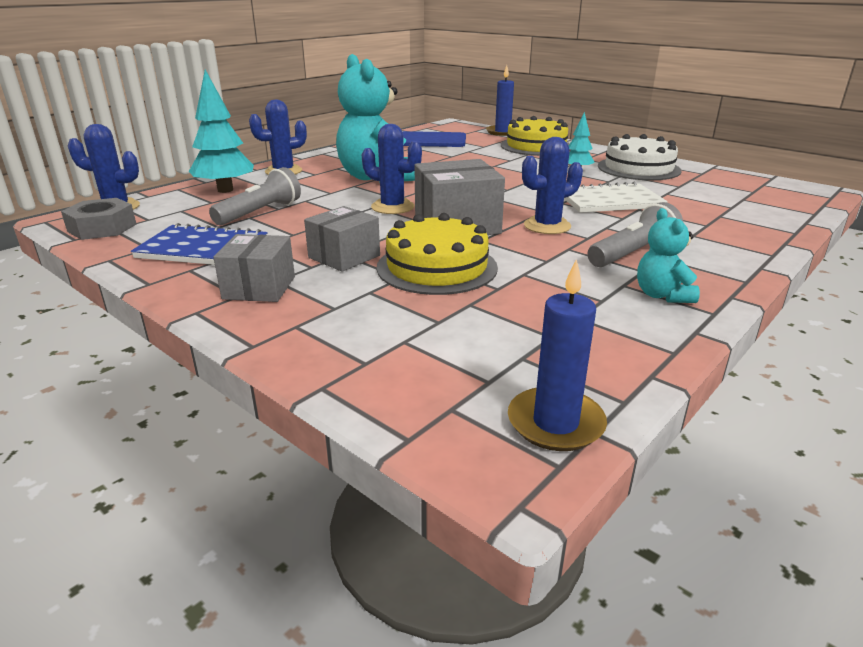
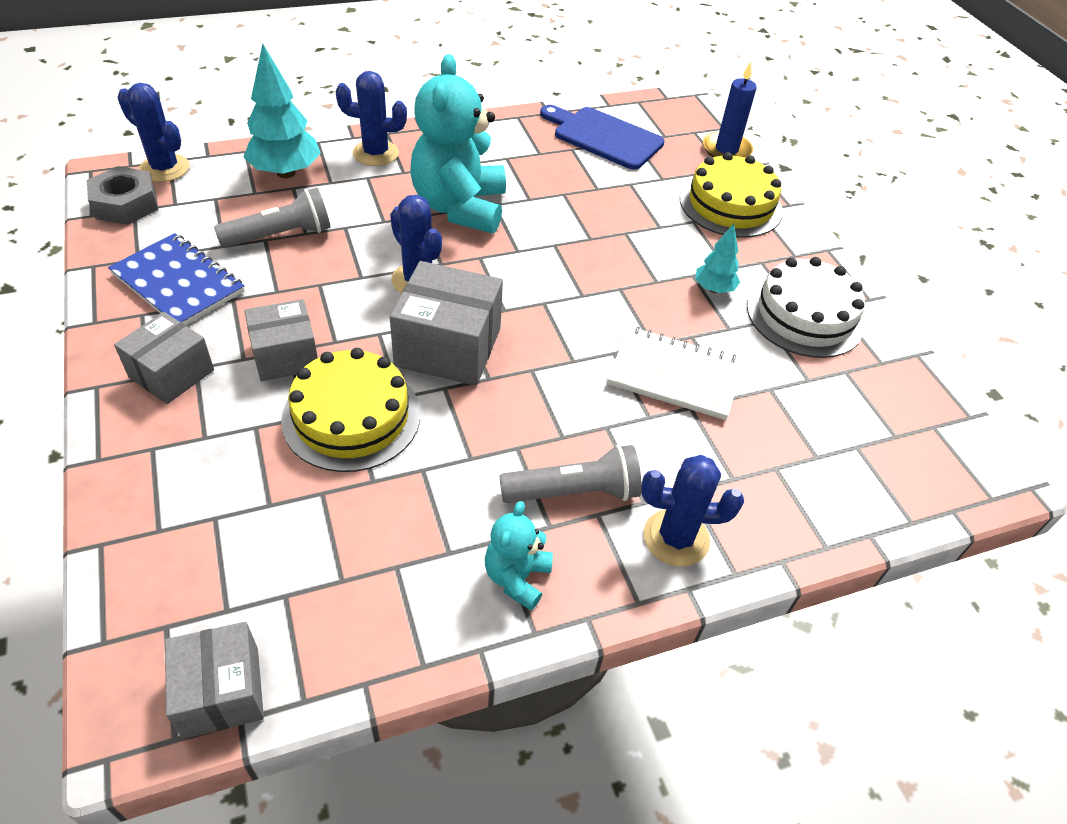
camera: 25 degrees right, 20 degrees up
blue candle [508,259,607,451] -> grey box [165,622,264,739]
blue cactus [522,137,583,234] -> blue cactus moved to [641,455,744,567]

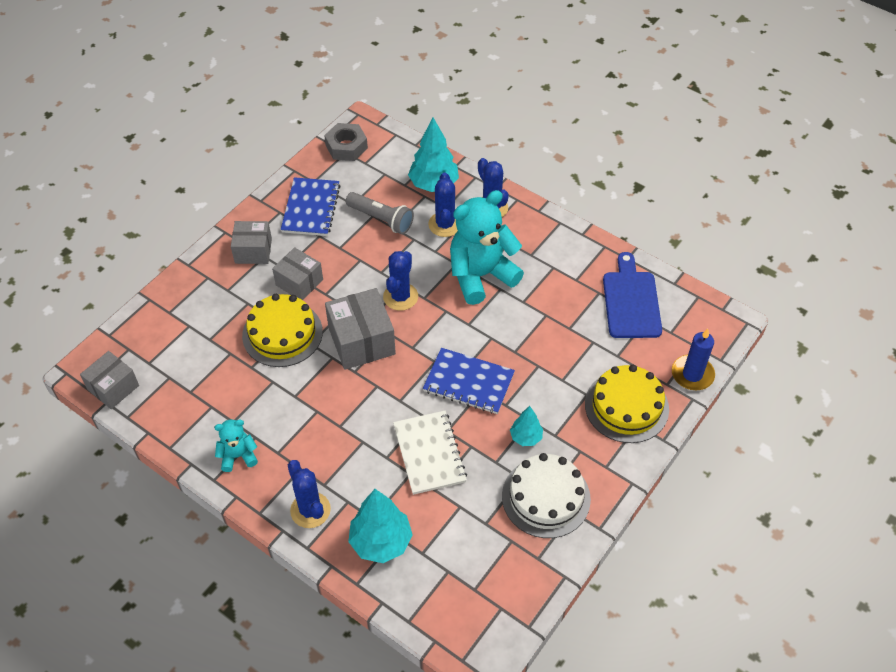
camera: 60 degrees right, 5 degrees up
blue cactus [117,83,190,182] -> blue cactus moved to [428,173,458,237]
grey flashlight [500,445,642,503] -> none
none -> turquoise tree [348,489,413,563]
none -> blue notebook [423,348,515,414]

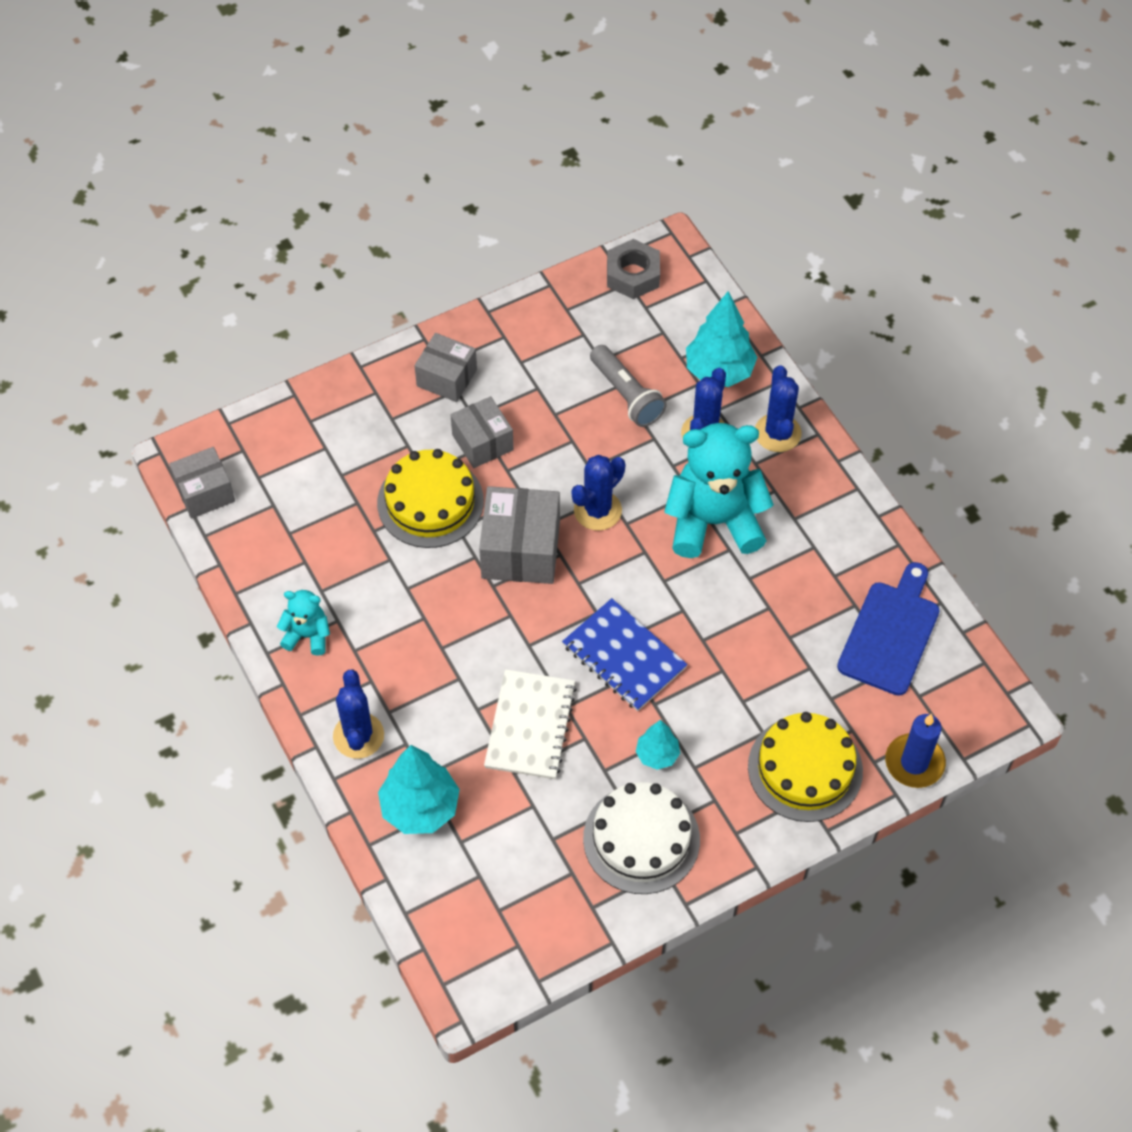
camera: 25 degrees right, 5 degrees up
blue notebook [281,177,341,236] -> none

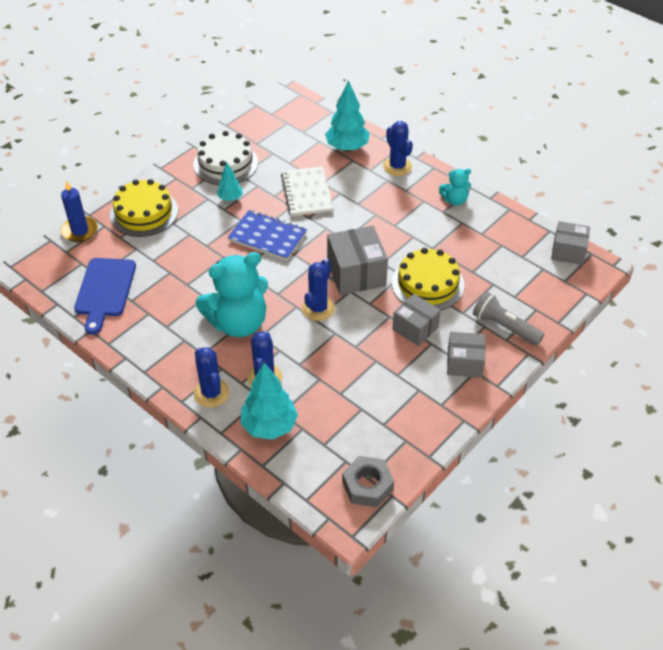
camera: 160 degrees right, 10 degrees down
grey box [169,447,235,519] -> grey box turned 60 degrees clockwise [551,221,590,265]
grey flashlight [590,345,667,427] -> grey flashlight moved to [473,292,544,346]

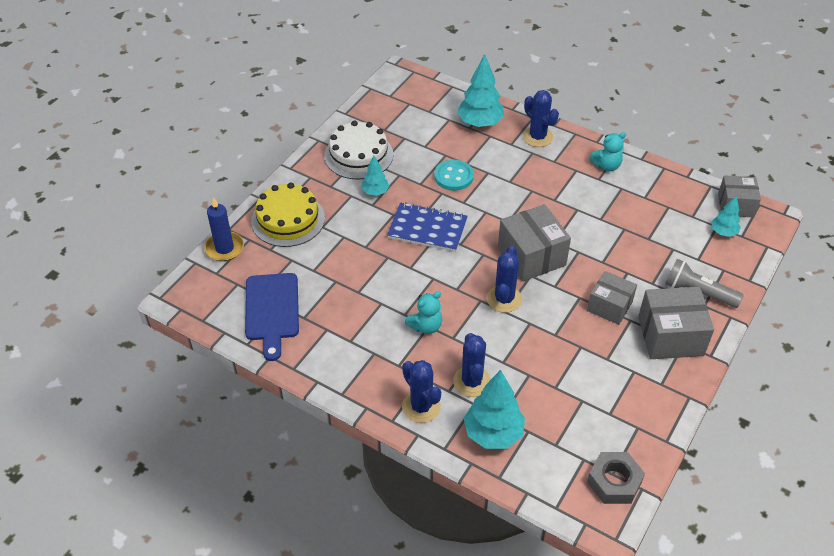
camera: 10 degrees left, 0 degrees up
turquoise teddy bear [196,252,268,337] -> turquoise teddy bear [405,292,442,334], size x0.49
white notebook [281,166,333,216] -> turquoise button [434,160,474,191]
yellow cake [392,248,465,310] -> none
grey box [447,332,485,378] -> grey box [638,287,714,359], size x1.53
none -> turquoise tree [711,195,741,237]

